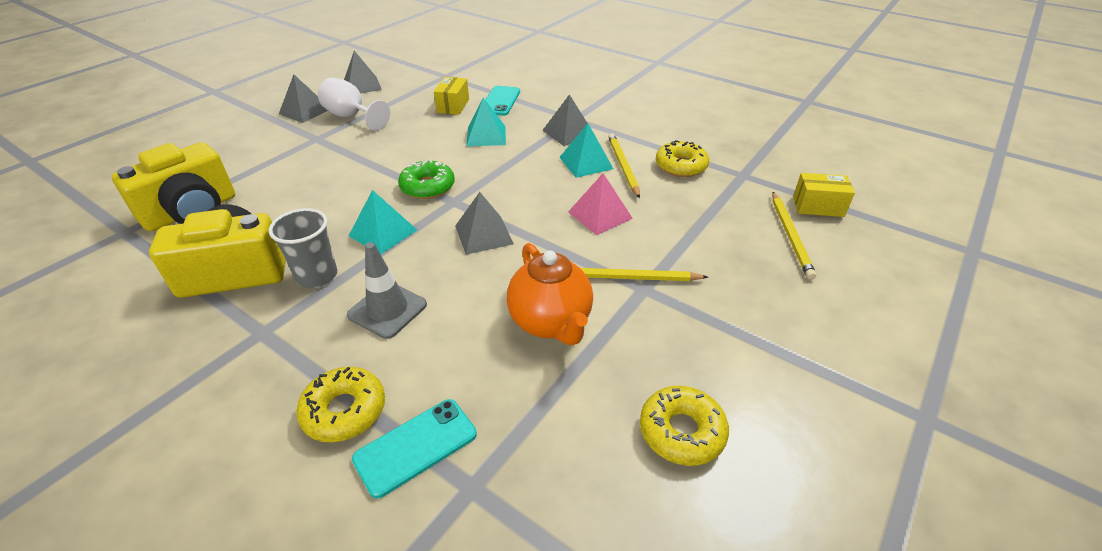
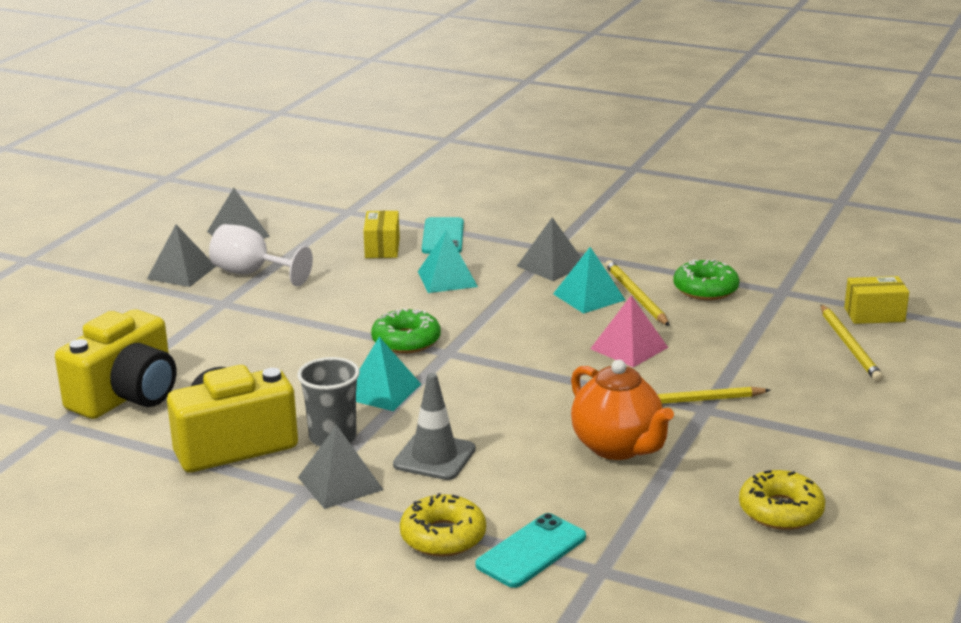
camera: 10 degrees left, 15 degrees down
grey pyramid [455,192,514,255] -> grey pyramid moved to [298,425,384,509]
yellow donut [656,140,709,177] -> green donut [673,259,739,300]

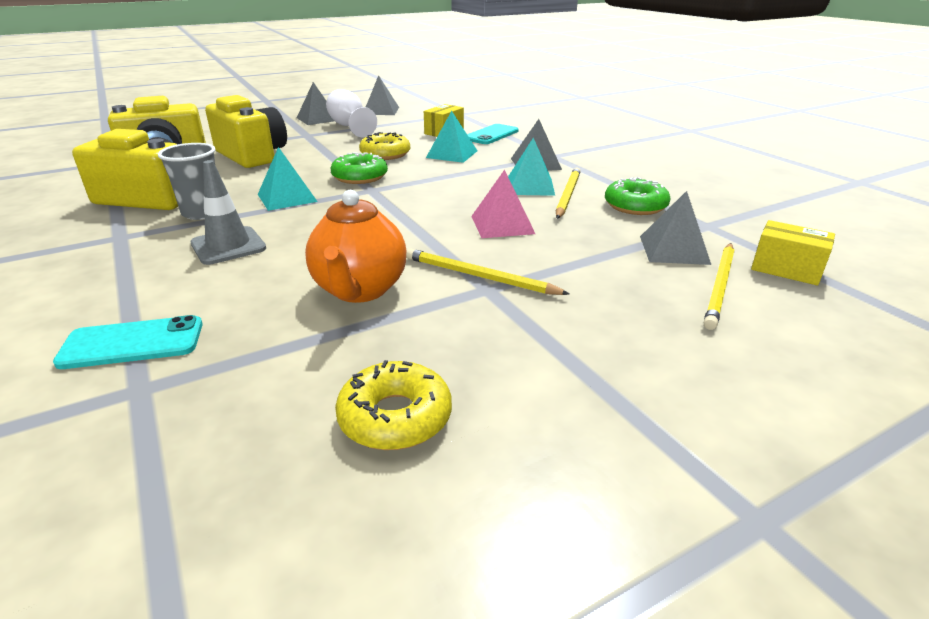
camera: 35 degrees right, 5 degrees up
grey pyramid [298,425,384,509] -> grey pyramid moved to [640,191,711,265]
yellow donut [400,493,486,557] -> yellow donut moved to [359,132,410,160]
none -> yellow camera [205,95,287,168]

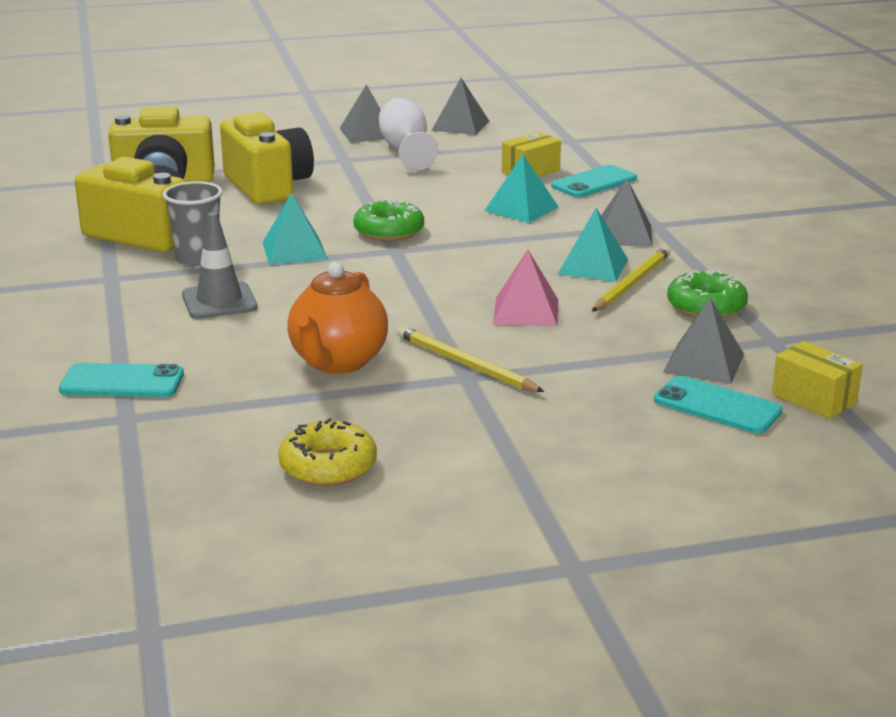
camera: 15 degrees right, 5 degrees down
yellow donut [359,132,410,160] -> none
yellow pencil [704,243,734,330] -> turquoise phone [654,376,783,434]

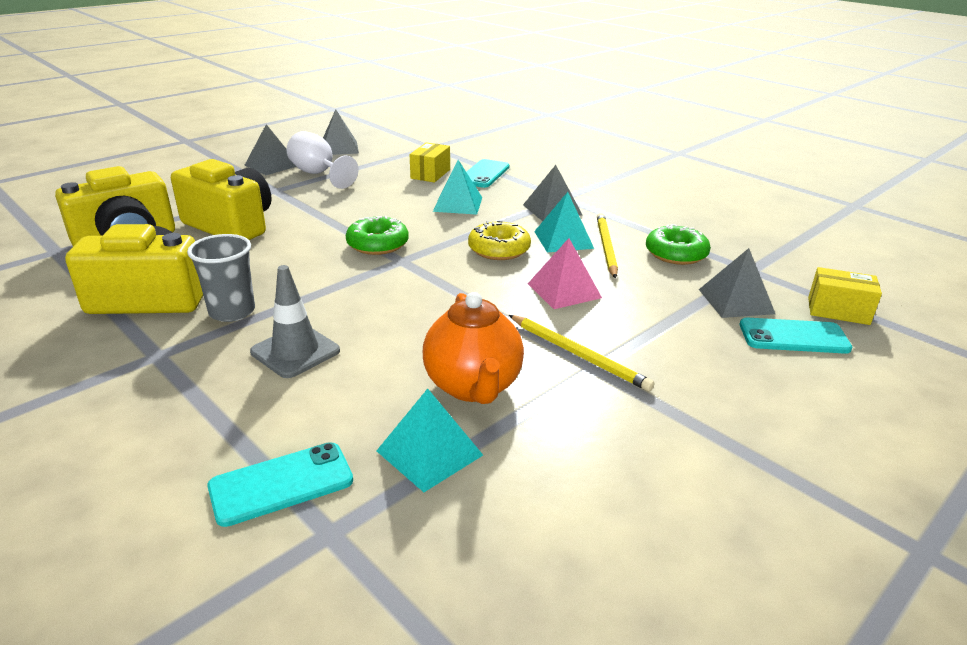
camera: 30 degrees left, 5 degrees up
turquoise pyramid [262,193,328,265] -> turquoise pyramid moved to [377,389,483,492]
yellow donut [278,418,377,486] -> yellow donut moved to [468,220,531,260]
yellow pencil [397,326,544,392] -> yellow pencil turned 150 degrees counterclockwise [509,315,655,391]

